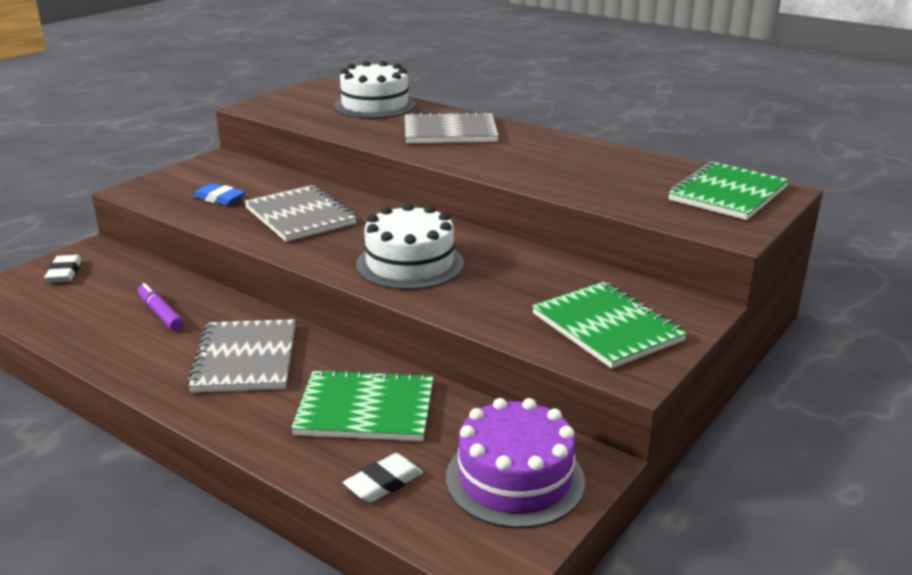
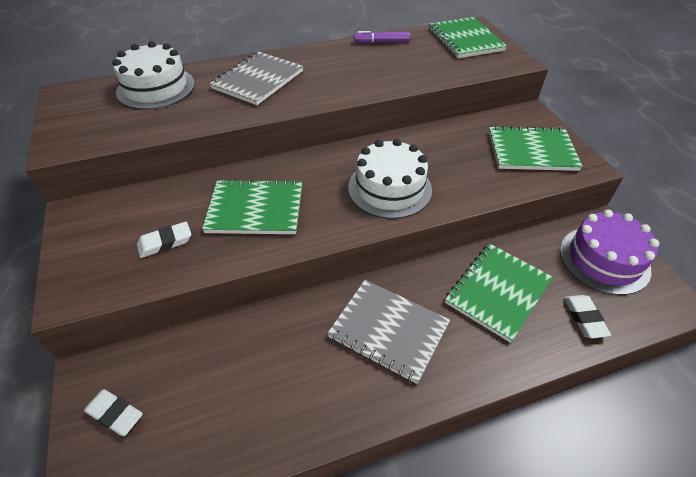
camera: 55 degrees left, 20 degrees up
purple marker [138,283,184,331] -> purple marker moved to [354,31,410,43]
blue eraser [193,183,245,206] -> white eraser [137,222,191,258]
grey notebook [244,185,357,242] -> green notebook [202,179,302,234]

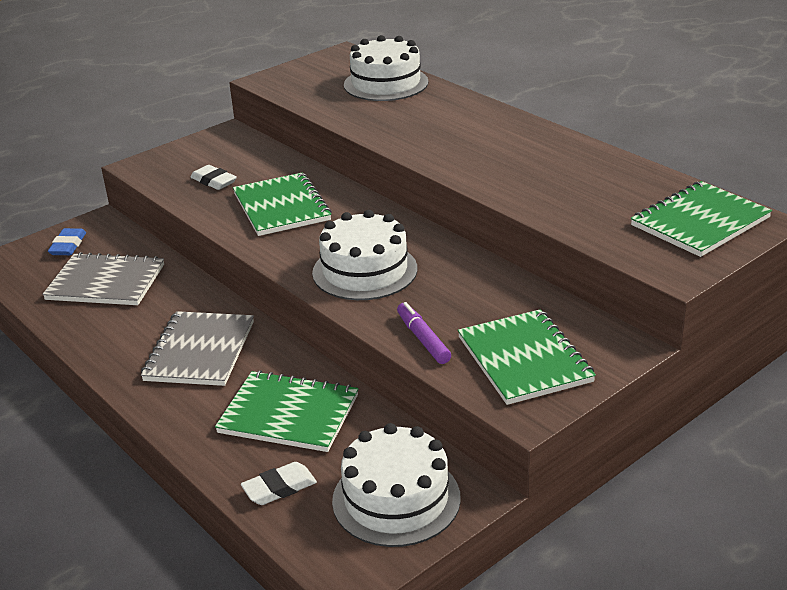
camera: 70 degrees right, 15 degrees down
white eraser [84,389,143,436] -> blue eraser [48,228,86,255]
grey notebook [209,51,303,105] -> grey notebook moved to [42,252,164,305]
purple marker [354,31,410,43] -> purple marker moved to [397,302,451,364]
purple cake [560,210,659,295] -> white cake [332,423,461,547]

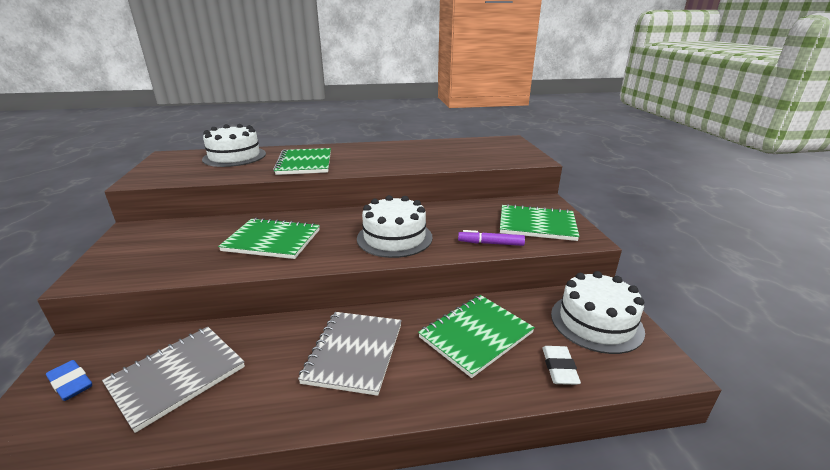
camera: 60 degrees left, 5 degrees down
grey notebook [141,311,254,386] -> grey notebook turned 60 degrees clockwise [298,312,402,396]
white eraser [190,165,237,190] -> none
green notebook [631,181,772,257] -> green notebook moved to [273,148,331,175]

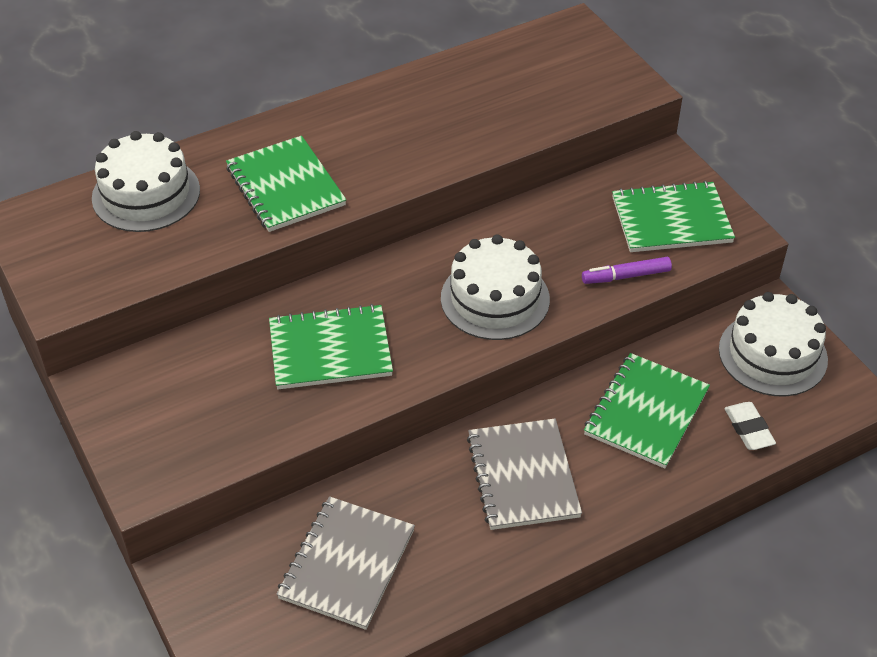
camera: 20 degrees left, 20 degrees up
blue eraser [46,360,92,401] -> none

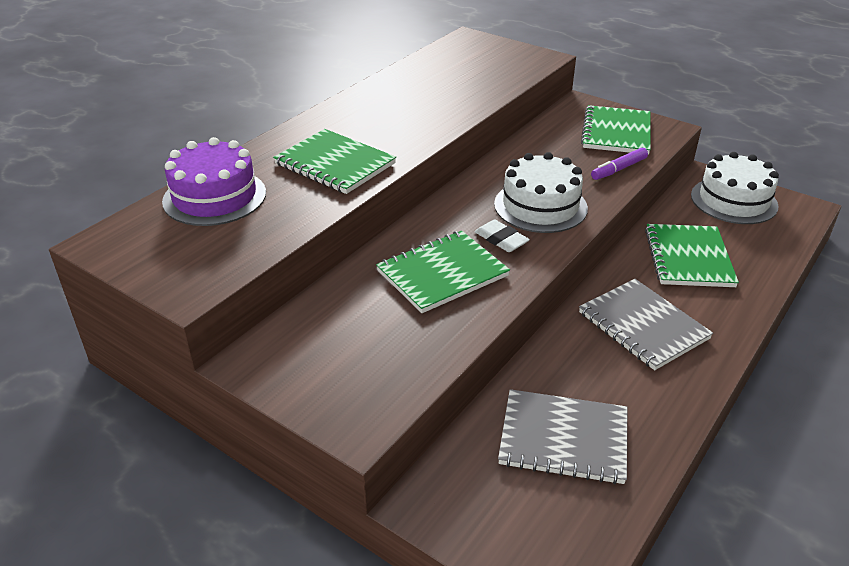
camera: 25 degrees left, 10 degrees down
white cake [92,131,200,232] -> purple cake [162,137,266,226]
grey notebook [276,496,415,630] -> grey notebook turned 75 degrees counterclockwise [498,389,627,485]
green notebook [612,181,735,252] -> green notebook turned 45 degrees counterclockwise [581,105,651,155]
white eraser [724,402,776,450] -> white eraser moved to [475,220,530,252]

